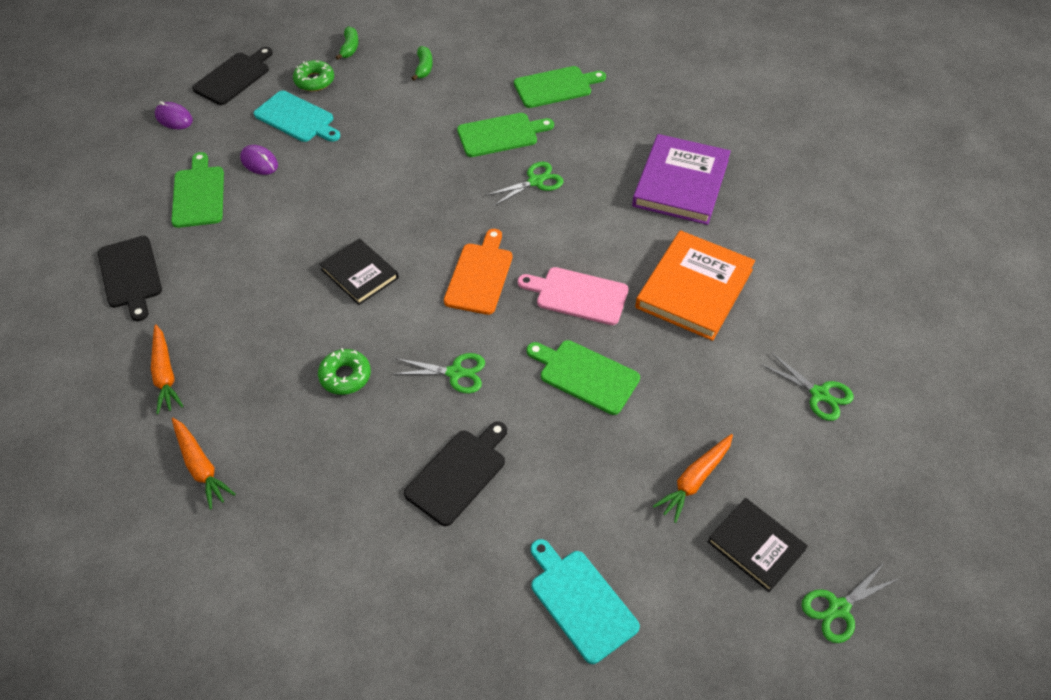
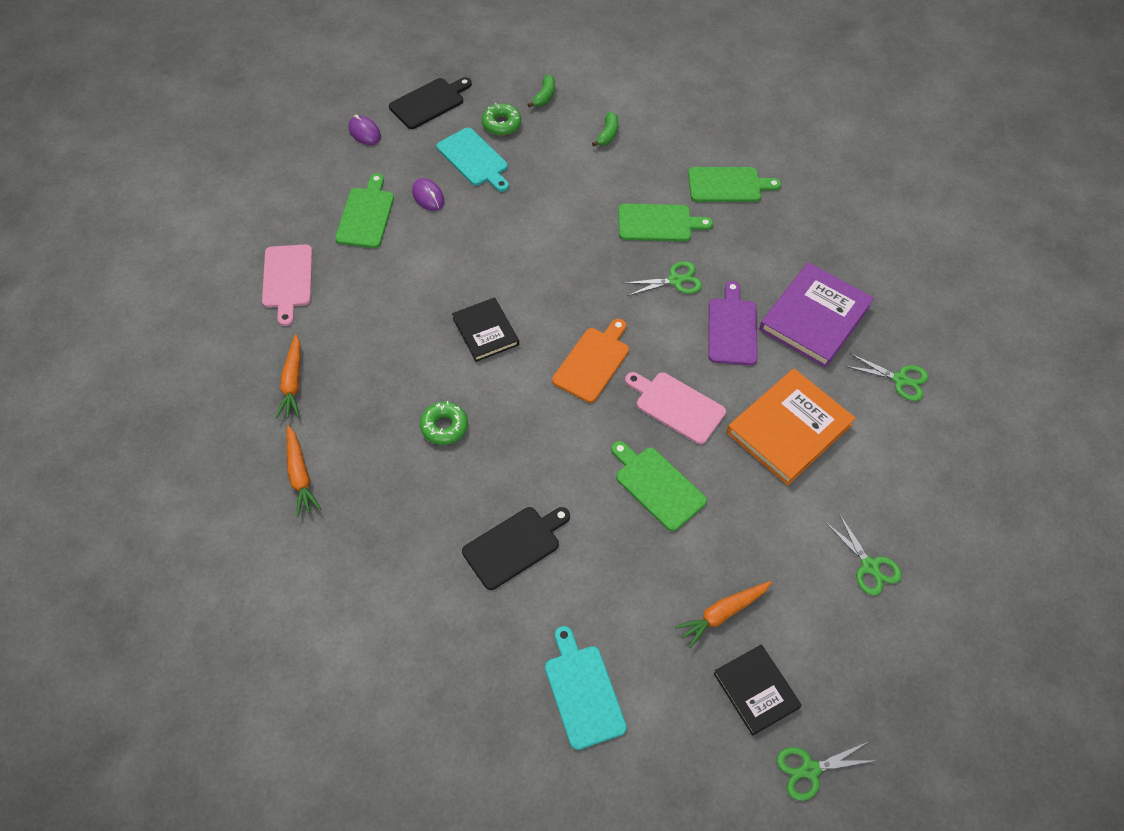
camera: 15 degrees right, 5 degrees up
black cutting board [98,236,162,321] -> pink cutting board [262,244,312,326]
green scissors [394,353,485,393] -> green scissors moved to [845,353,929,401]
none -> purple cutting board [708,281,758,365]

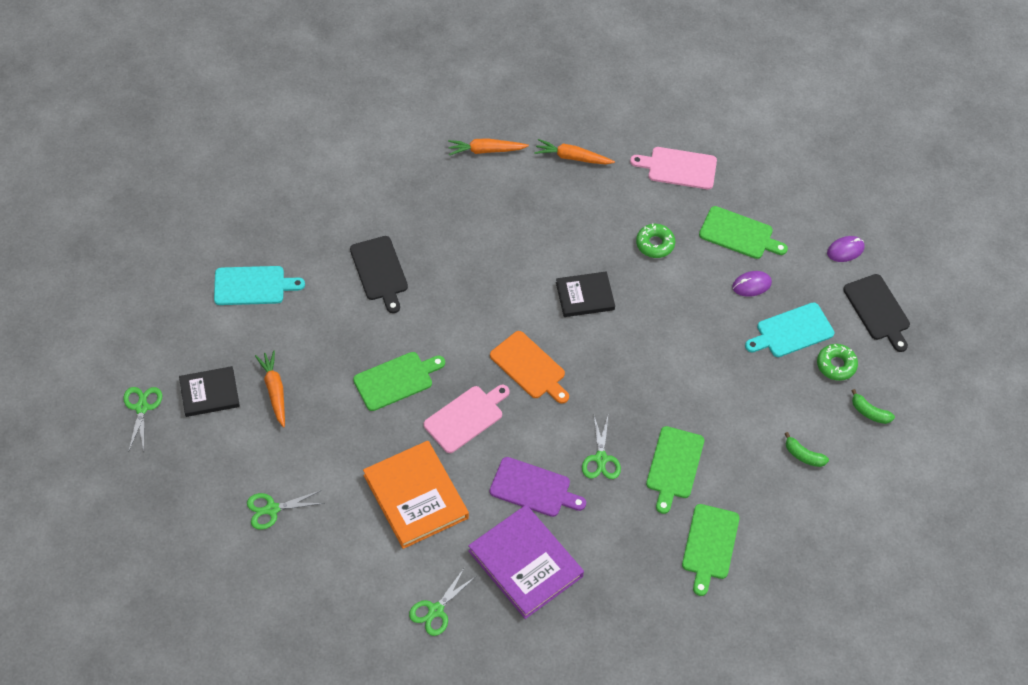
camera: 105 degrees right, 0 degrees up
green donut [420,401,468,445] -> green donut moved to [636,223,675,258]

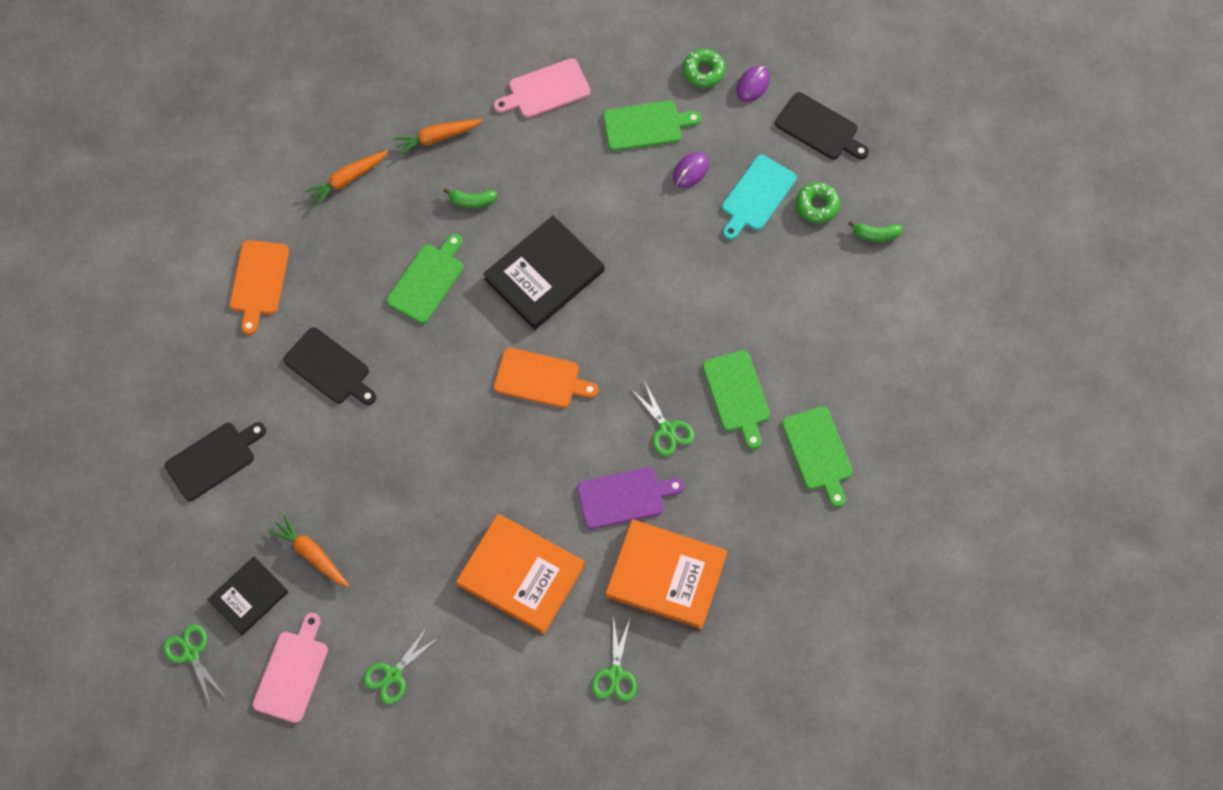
camera: 30 degrees left, 10 degrees up
turquoise cutting board [214,266,305,305] -> black cutting board [165,422,266,501]
green cutting board [353,352,445,411] -> green cutting board moved to [387,234,463,323]
pink cutting board [424,385,510,453] -> pink cutting board moved to [253,613,328,723]
purple book [468,505,584,619] -> orange book [606,519,727,629]
black book [556,271,615,317] -> black book [483,215,604,330], size x1.63
green donut [636,223,675,258] -> green donut moved to [683,49,726,88]
green banana [785,432,829,467] -> green banana moved to [444,188,498,208]
none -> orange cutting board [230,240,289,335]

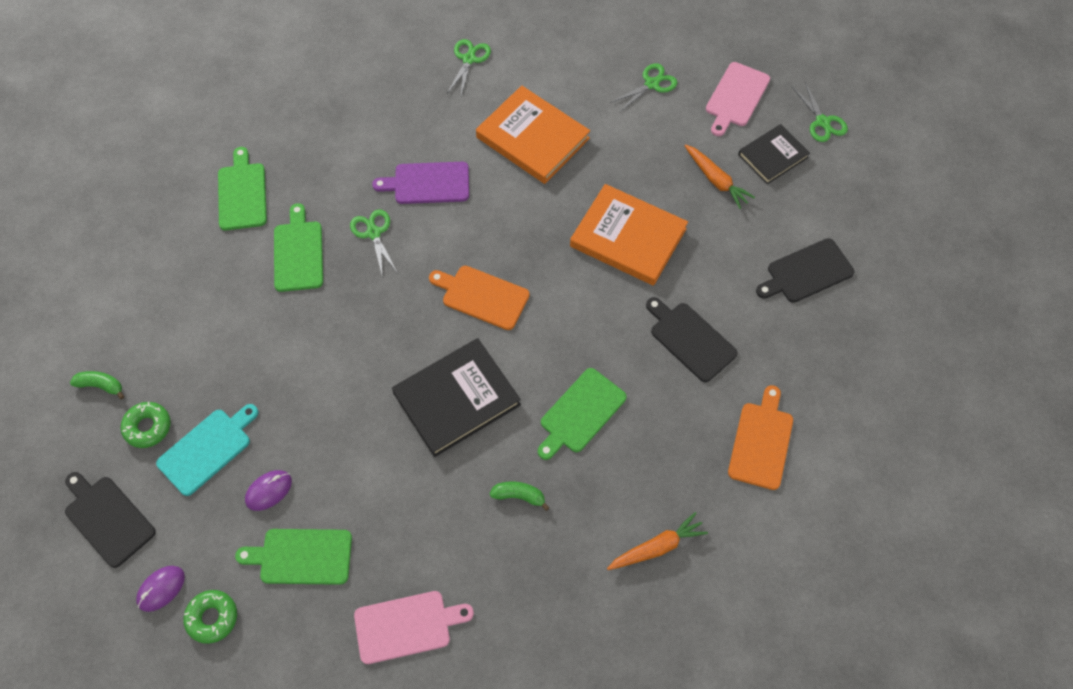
camera: 170 degrees left, 5 degrees down
orange carrot [392,119,483,156] -> none
orange book [606,519,727,629] -> orange book moved to [570,184,688,286]

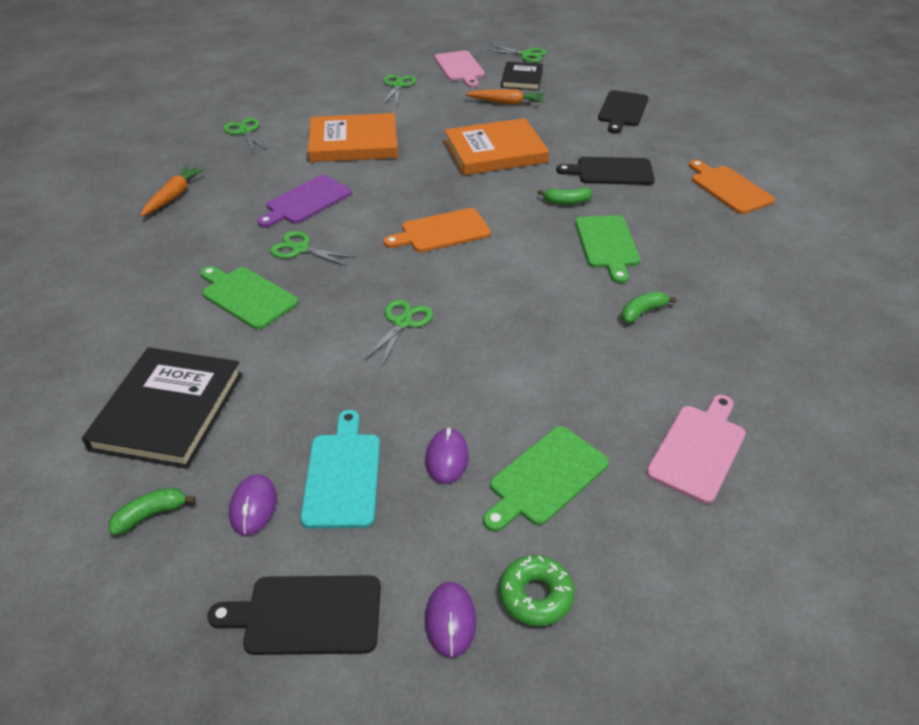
camera: 45 degrees left, 20 degrees down
green donut [121,402,171,448] -> purple mouse [229,474,277,536]
green cutting board [218,147,267,231] -> none
black book [392,338,521,457] -> black book moved to [82,347,242,469]
orange carrot [607,512,708,570] -> orange carrot moved to [140,165,205,217]
none -> green scissors [364,299,433,366]
none -> green banana [537,187,592,205]

